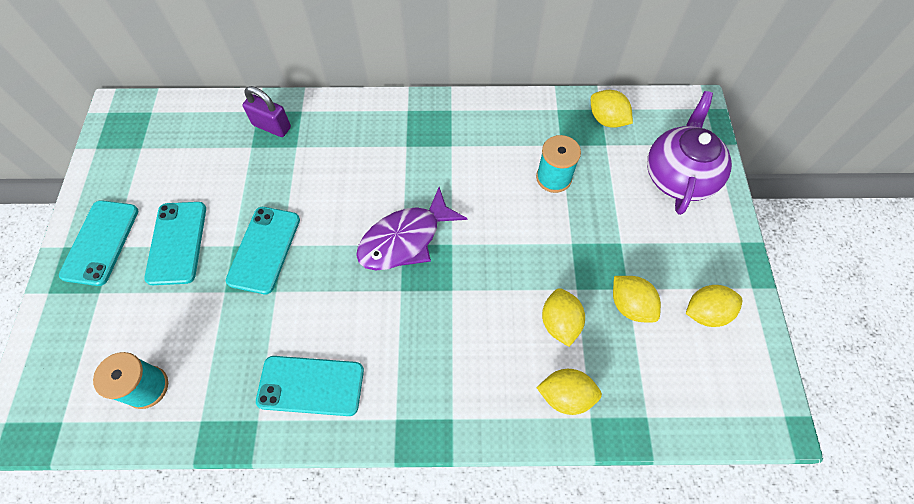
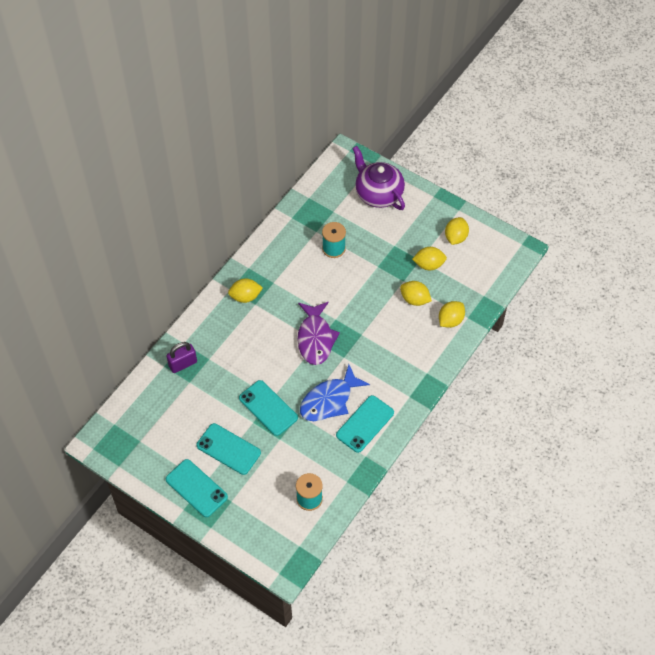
camera: 55 degrees left, 5 degrees down
yellow lemon [591,90,633,128] -> yellow lemon moved to [228,279,263,303]
none -> blue fish [300,365,370,421]

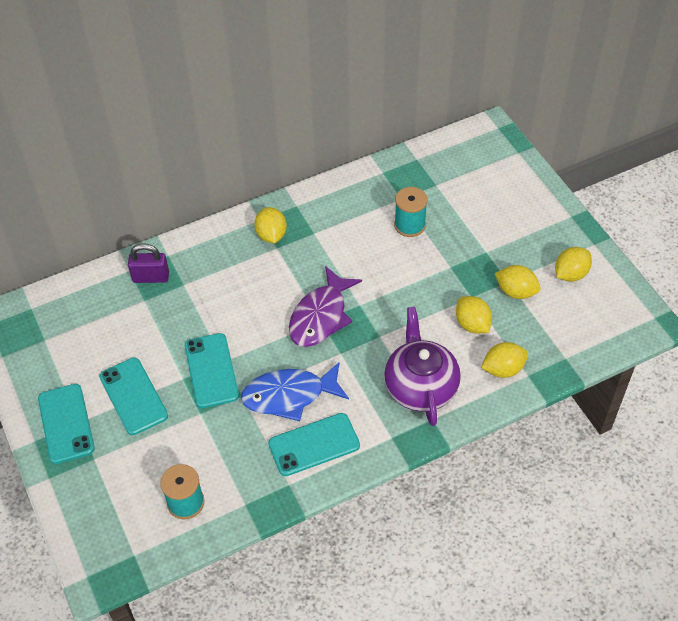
camera: 30 degrees right, 5 degrees down
yellow lemon [228,279,263,303] -> yellow lemon turned 60 degrees clockwise [254,207,287,243]
purple teapot [352,146,405,210] -> purple teapot moved to [384,307,461,426]

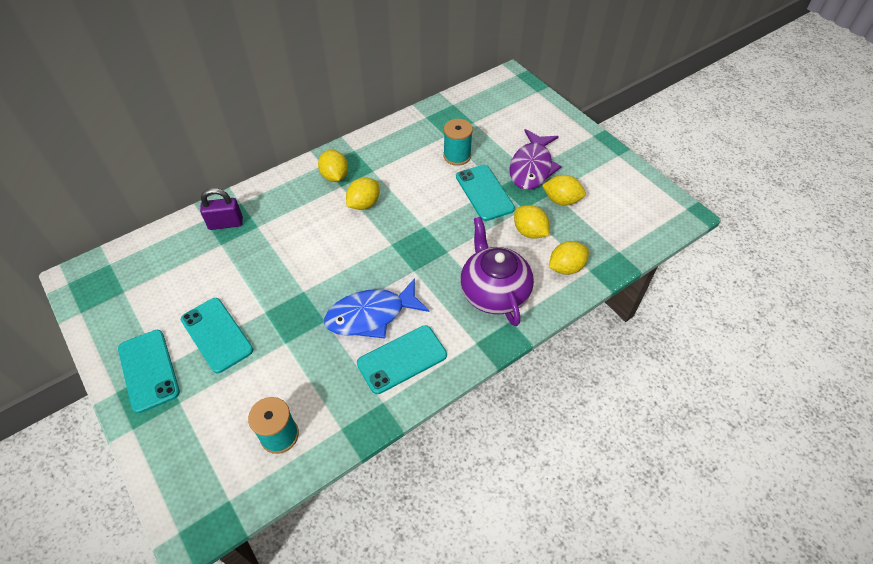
camera: 10 degrees left, 0 degrees up
turquoise phone [185,333,239,408] -> turquoise phone moved to [456,165,515,221]
purple fish [289,266,362,347] -> purple fish moved to [509,129,562,190]
yellow lemon [555,247,592,282] -> yellow lemon moved to [346,177,379,210]

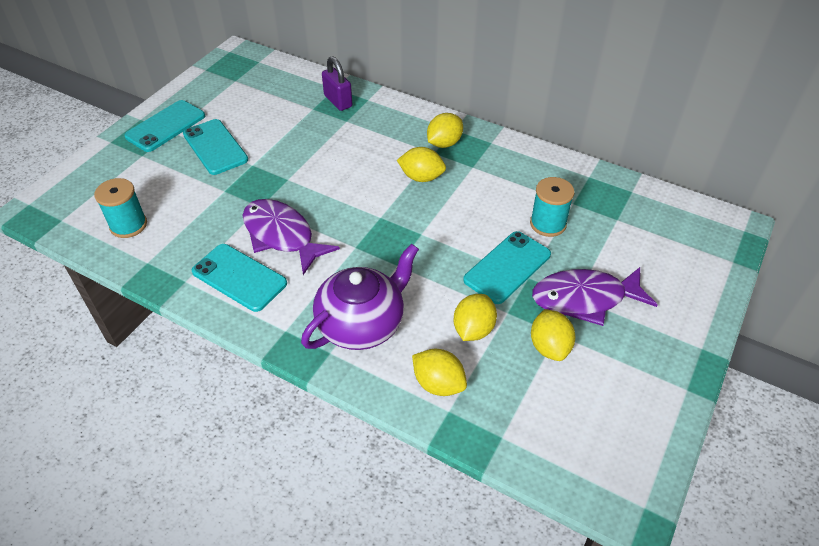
camera: 65 degrees right, 5 degrees down
turquoise phone [181,298,253,373] -> turquoise phone turned 60 degrees counterclockwise [183,119,248,175]
blue fish [324,278,429,339] -> purple fish [242,199,340,275]

